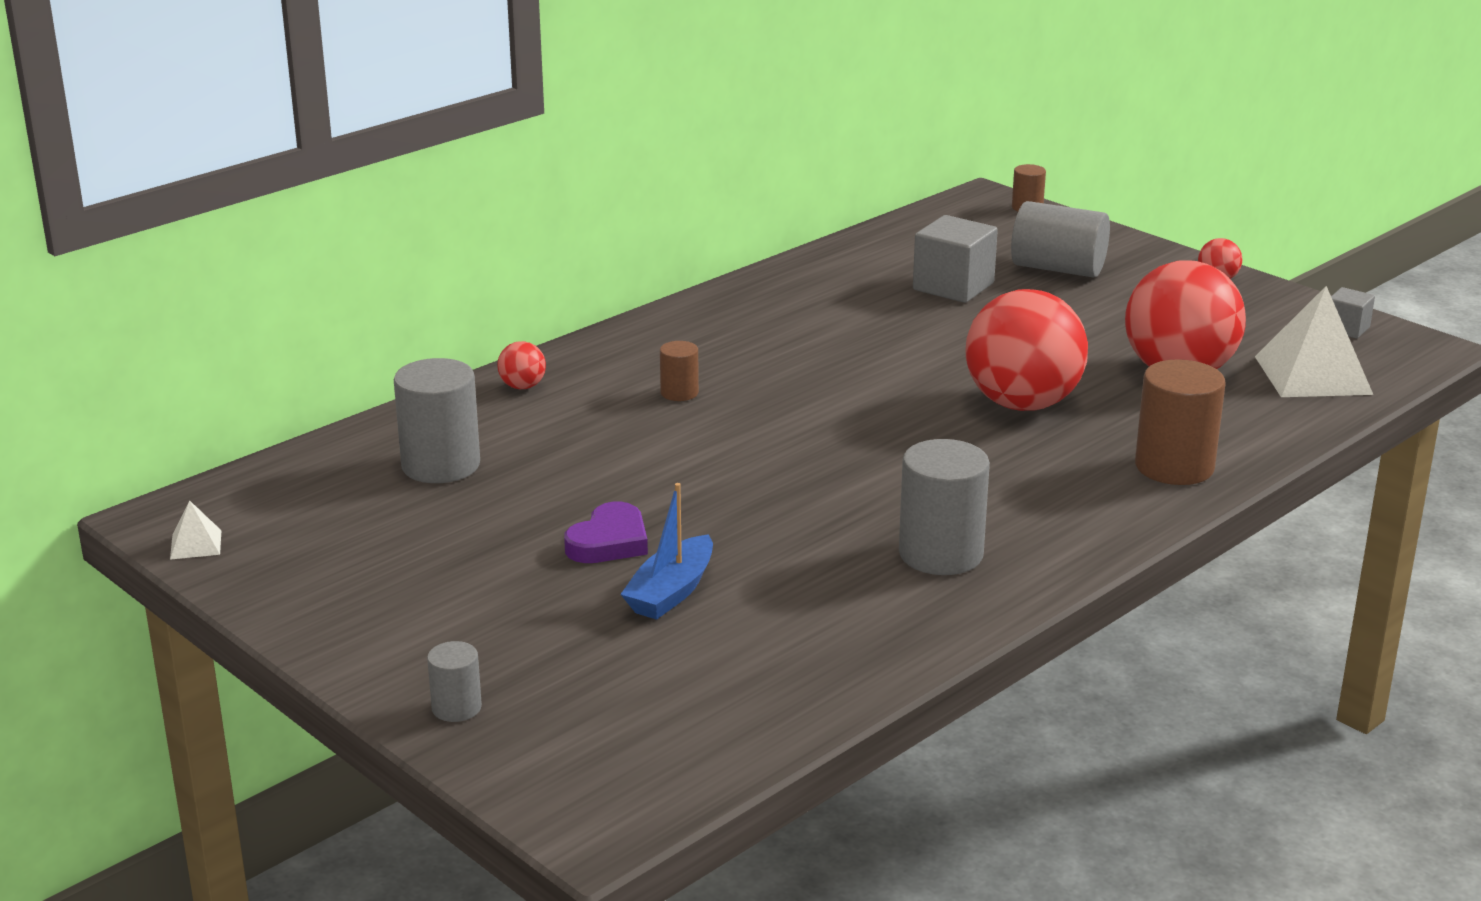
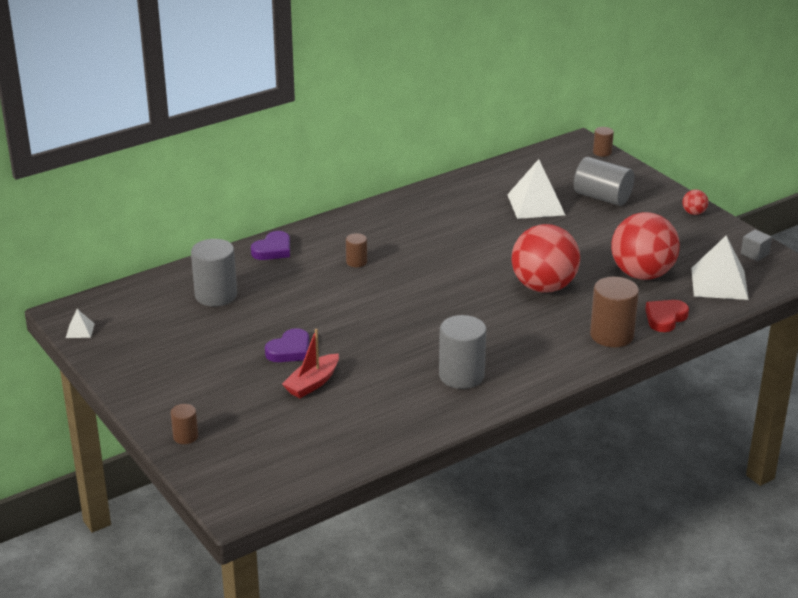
camera: 10 degrees right, 5 degrees up
grey cylinder [427,641,482,722] -> brown cylinder [171,404,198,444]
red ball [498,341,546,389] -> purple heart [251,231,290,260]
blue boat [620,483,713,620] -> red boat [282,329,339,398]
grey cube [913,215,998,303] -> white pyramid [507,159,565,219]
none -> red heart [645,300,689,332]

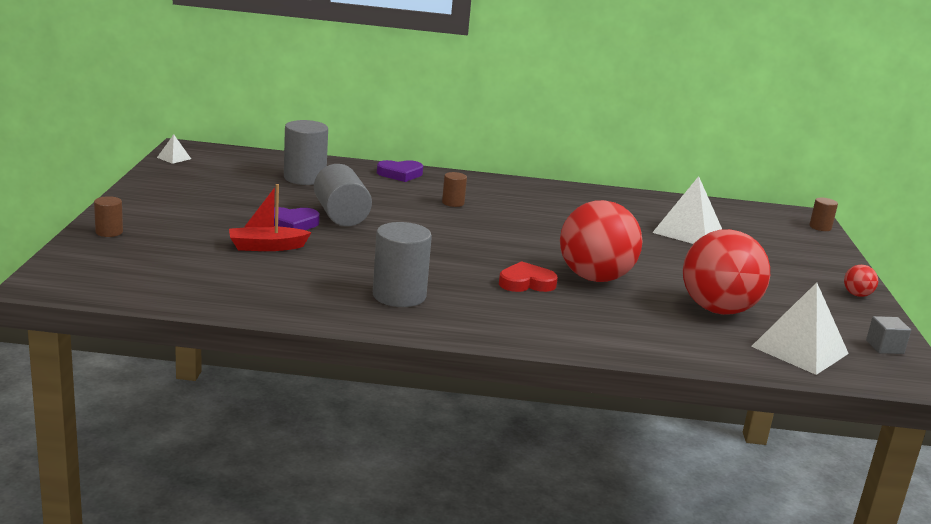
camera: 35 degrees right, 10 degrees down
grey cylinder [574,157,634,206] -> grey cylinder moved to [314,164,372,226]
brown cylinder [590,277,639,347] -> none
red heart [645,300,689,332] -> red heart moved to [499,261,558,292]

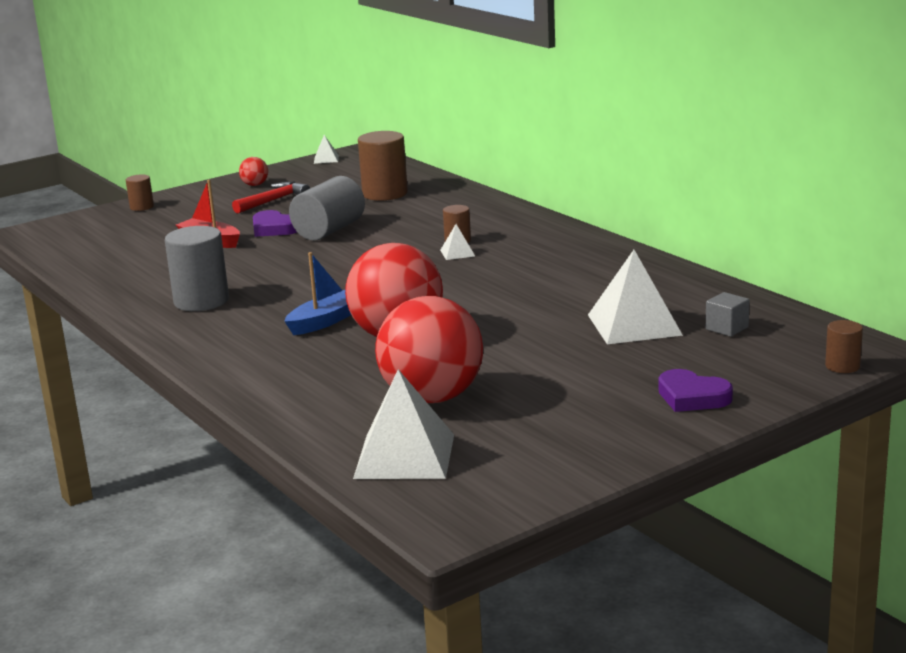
camera: 55 degrees right, 0 degrees up
grey cylinder [284,120,328,185] -> brown cylinder [358,131,408,201]
purple heart [377,160,423,182] -> purple heart moved to [659,369,733,412]
red heart [499,261,558,292] -> blue boat [284,252,351,335]
red ball [844,265,878,297] -> red ball moved to [239,157,268,186]
grey cube [866,316,911,354] -> grey cube moved to [706,292,749,337]
none -> red hammer [232,182,310,214]
none -> white pyramid [440,224,475,260]

